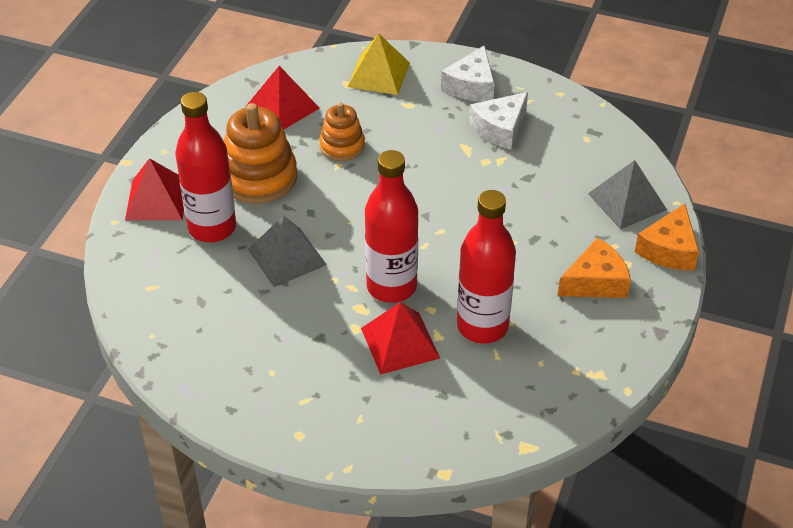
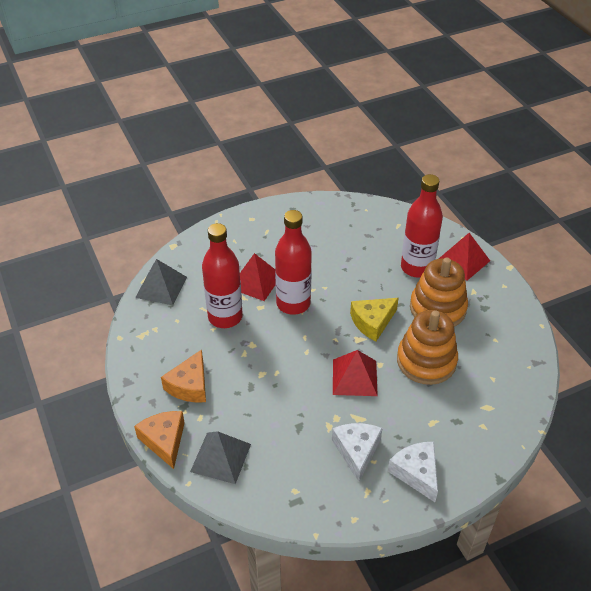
camera: 135 degrees right, 0 degrees up
red pyramid [246,66,320,130] -> red pyramid moved to [333,350,378,396]
grey pyramid [248,215,327,287] -> grey pyramid moved to [135,259,187,305]
orange stacking toy [319,102,365,161] -> orange stacking toy [397,310,458,385], size x1.66
yellow pyramid [348,33,410,95] -> none
none -> yellow cheese [350,298,399,341]

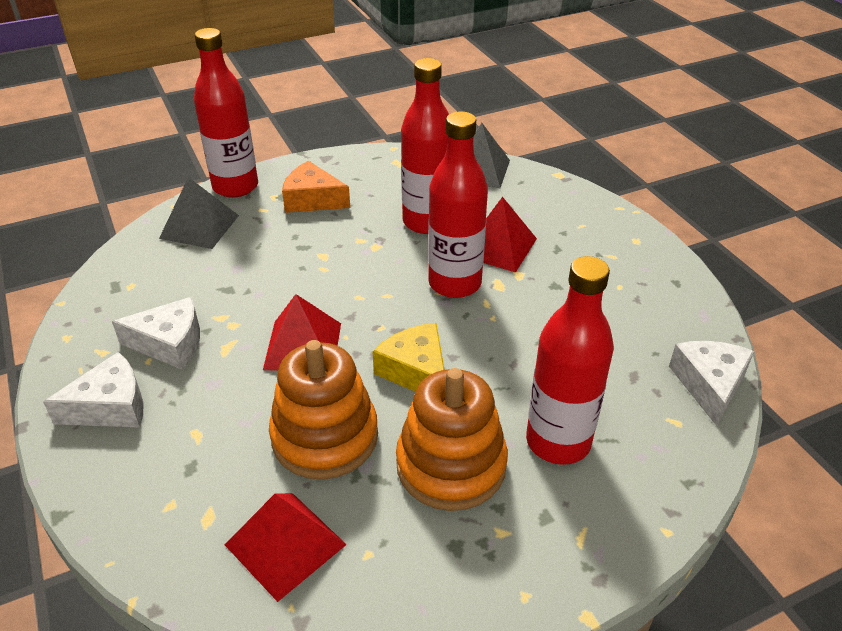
camera: 90 degrees right, 5 degrees down
orange cheese [134,411,185,469] -> red bottle [194,28,258,197]
red pyramid [439,233,490,280] -> red pyramid moved to [225,493,347,602]
none -> white cheese [669,341,754,426]

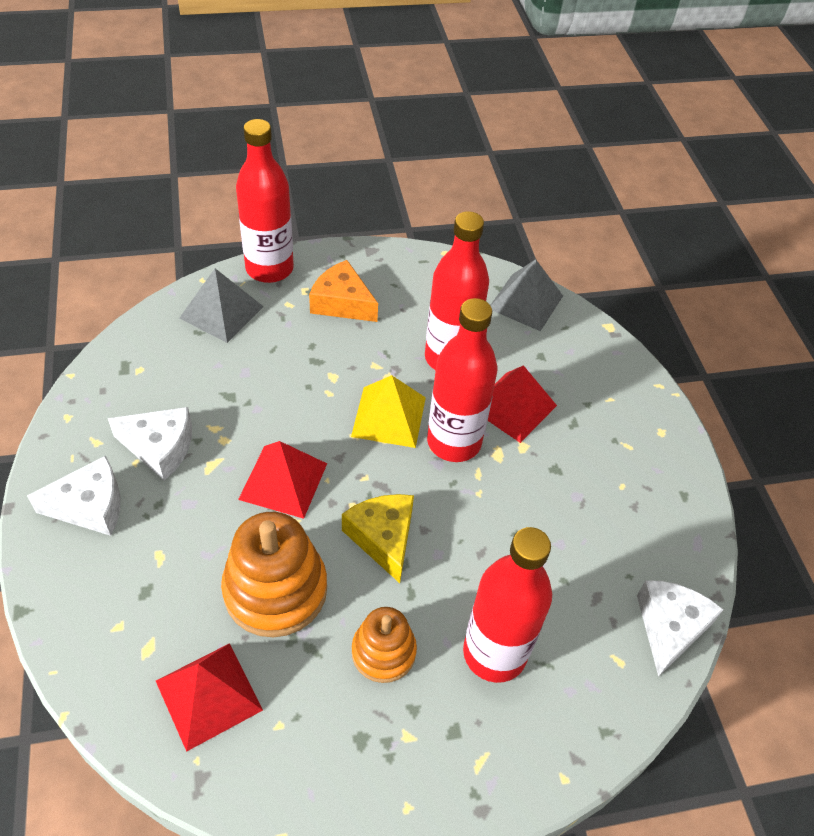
camera: 10 degrees right, 10 degrees up
orange stacking toy [396,368,508,511] -> orange stacking toy [352,607,417,683], size x0.60
none -> yellow pyramid [351,375,426,448]

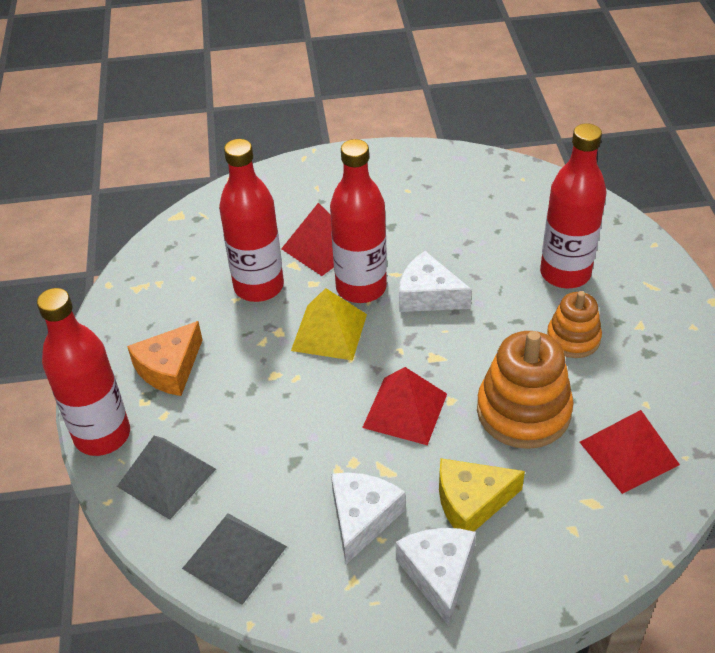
camera: 80 degrees left, 5 degrees down
yellow cheese [342,494,414,583] -> yellow cheese moved to [439,458,525,531]
grey pyramid [490,259,563,331] -> grey pyramid moved to [182,513,287,605]
white cheese [637,580,724,677] -> white cheese moved to [399,251,472,312]

